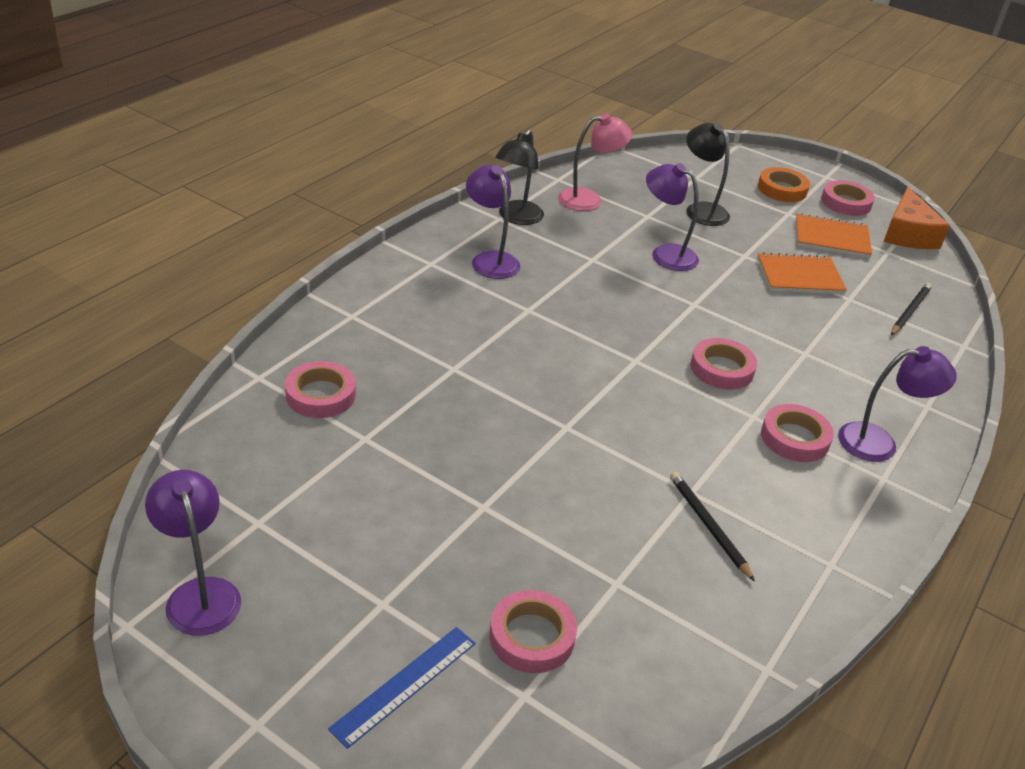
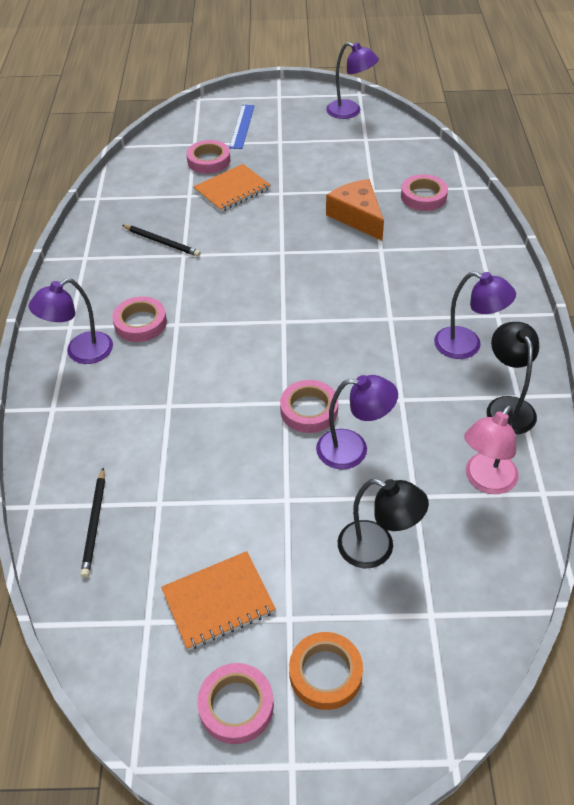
camera: 150 degrees right, 10 degrees up
pink tape [691,338,757,390] -> pink tape moved to [280,380,338,433]
orange notebook [757,252,847,294] -> orange notebook moved to [193,164,271,212]
orange cheese [883,187,950,249] -> orange cheese moved to [326,179,384,241]

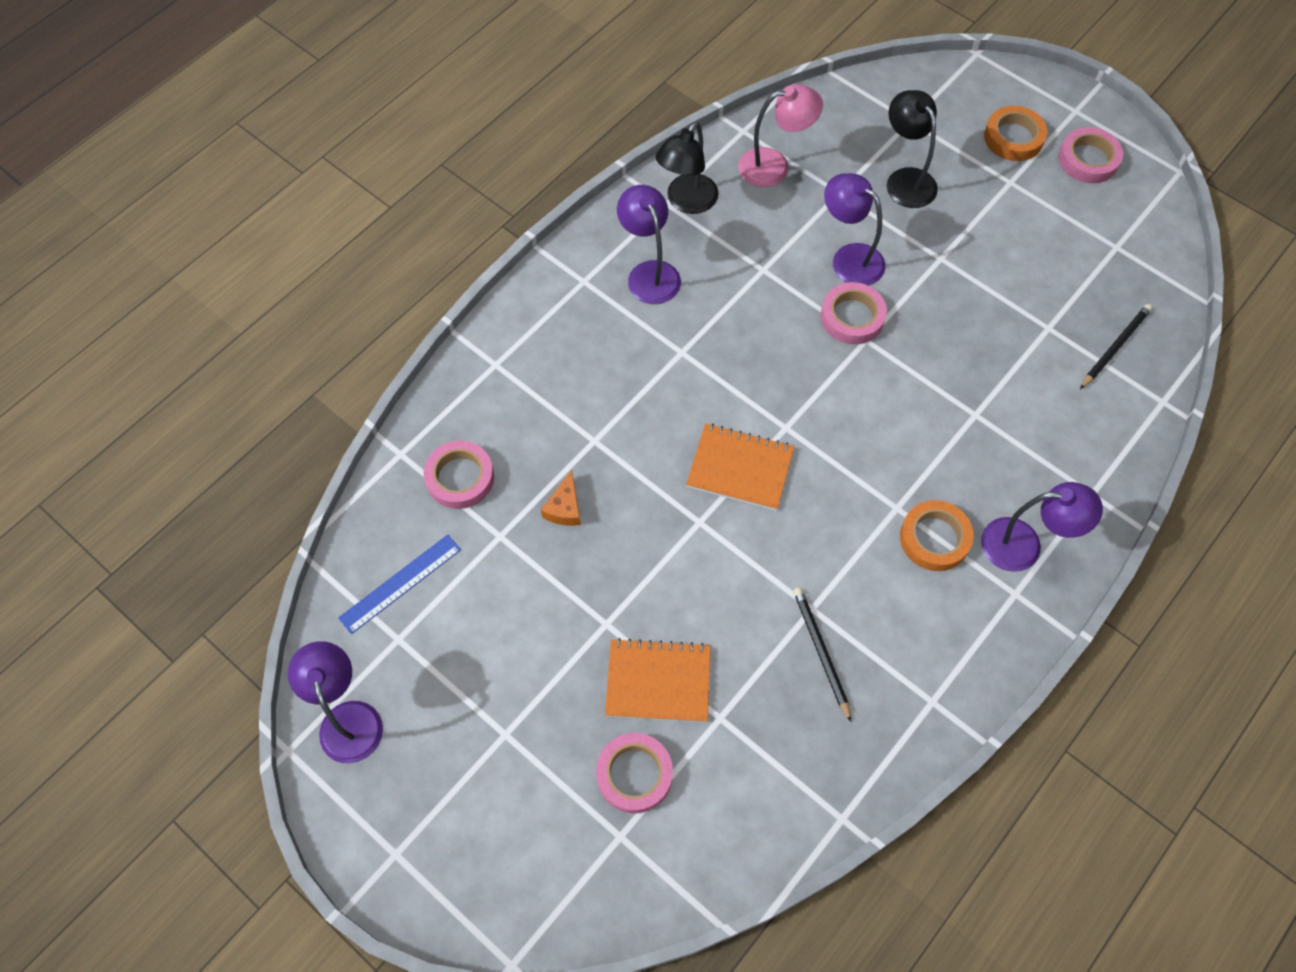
camera: 140 degrees left, 15 degrees up
pink tape [112,296,167,342] -> orange tape [900,500,974,571]
orange notebook [161,551,276,650] -> orange notebook moved to [686,423,794,510]
blue ruler [229,105,255,149] -> blue ruler moved to [338,534,461,634]
orange cheese [326,179,384,241] -> orange cheese [541,470,581,526], size x0.53

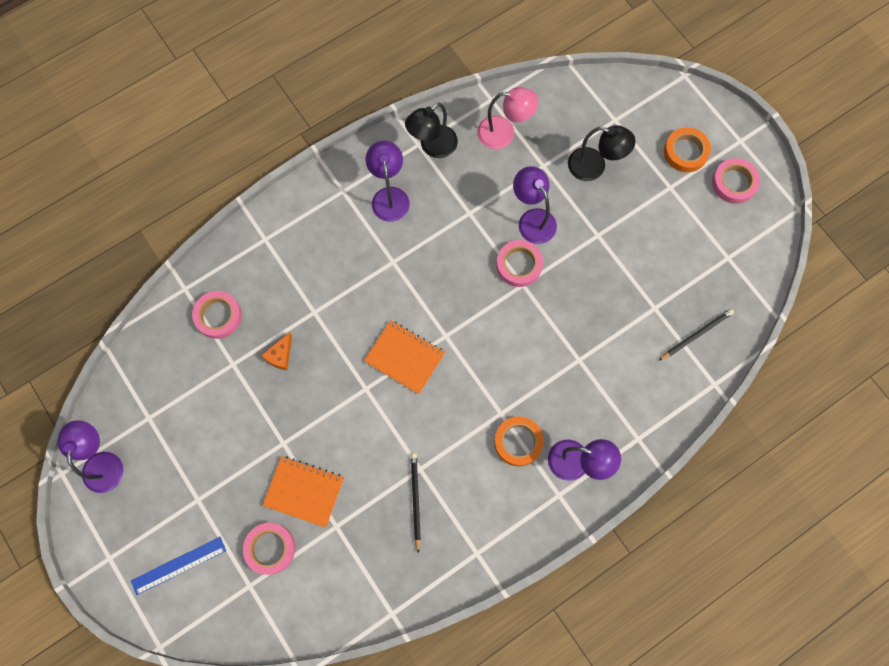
camera: 15 degrees right, 10 degrees up
blue ruler [338,534,461,634] -> blue ruler moved to [131,537,226,595]
black lamp [887,90,938,208] -> black lamp turned 120 degrees clockwise [568,125,636,181]

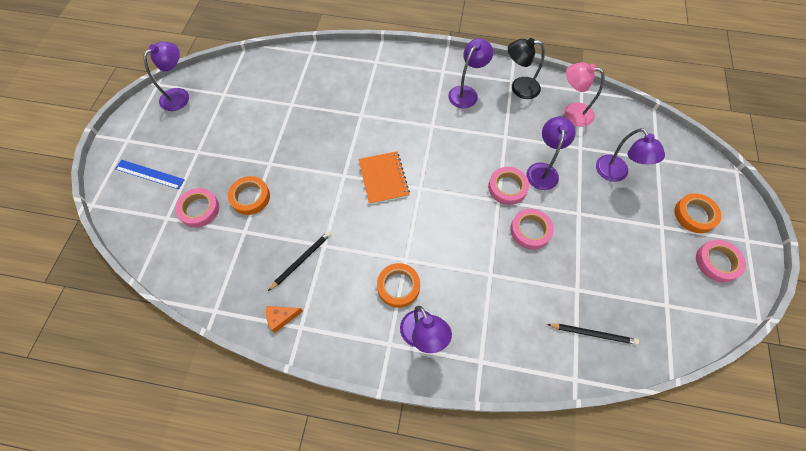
camera: 45 degrees right, 10 degrees down
pink tape [192,291,242,339] -> pink tape moved to [510,209,554,250]
orange cheese [261,332,292,370] -> orange cheese moved to [266,306,303,333]
orange notebook [262,456,344,528] -> orange tape [228,176,270,215]
pink lamp [477,87,538,149] -> pink lamp turned 150 degrees clockwise [564,62,605,127]
black lamp [568,125,636,181] -> purple lamp [596,128,665,182]

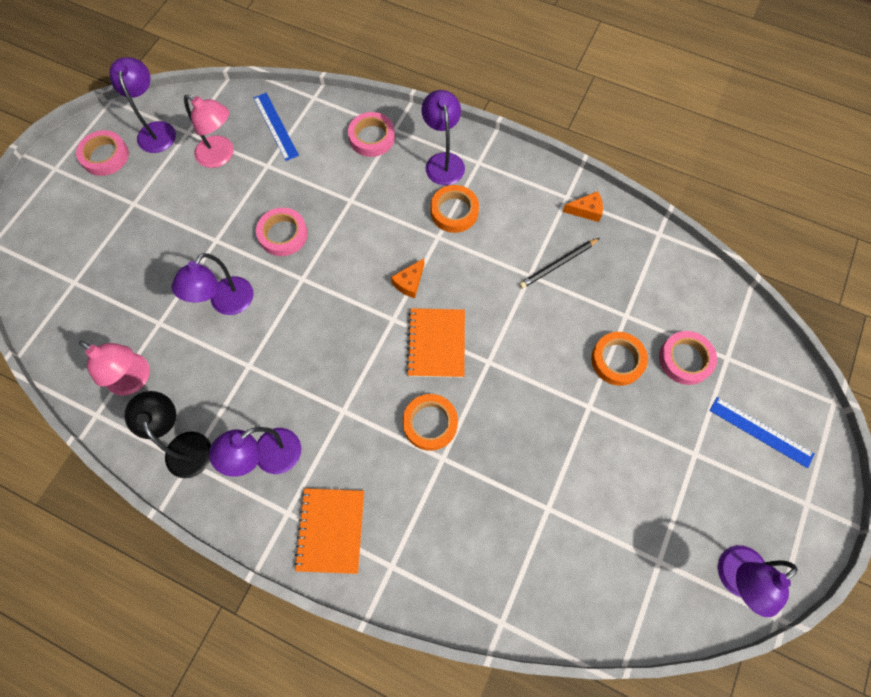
camera: 165 degrees left, 5 degrees up
pink tape [488,167,529,205] -> pink tape moved to [348,112,395,157]
black lamp [508,38,545,99] -> black lamp turned 135 degrees counterclockwise [124,391,211,478]
black pencil [547,324,639,345] -> blue ruler [254,93,299,161]
purple lamp [596,128,665,182] -> purple lamp moved to [109,57,176,153]
orange tape [674,193,721,233] -> orange tape moved to [403,394,458,451]
none -> pink lamp [184,94,234,168]
none -> orange notebook [294,488,364,574]
none -> orange cheese [391,258,424,298]

